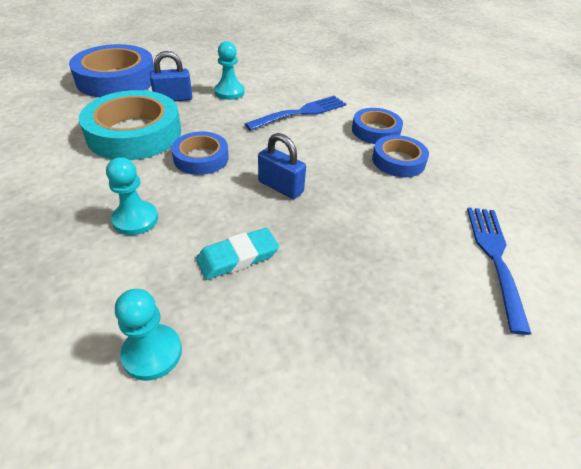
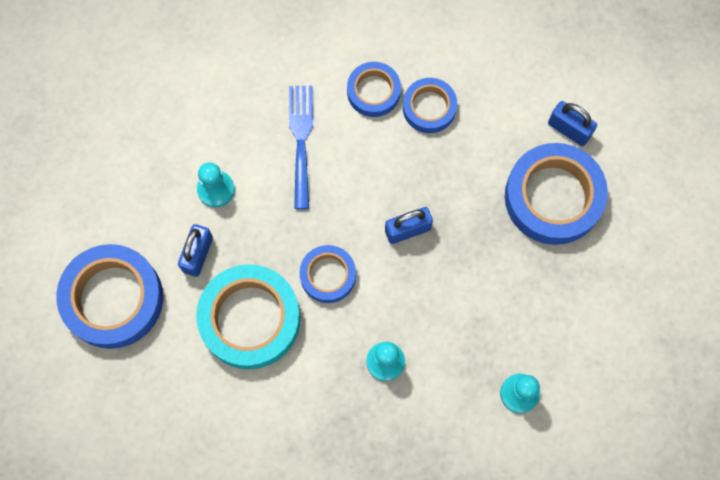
camera: 55 degrees left, 30 degrees up
turquoise eraser [196,228,279,280] -> none
blue fork [467,207,531,335] -> blue padlock [548,101,597,146]
none -> blue tape [505,143,608,245]

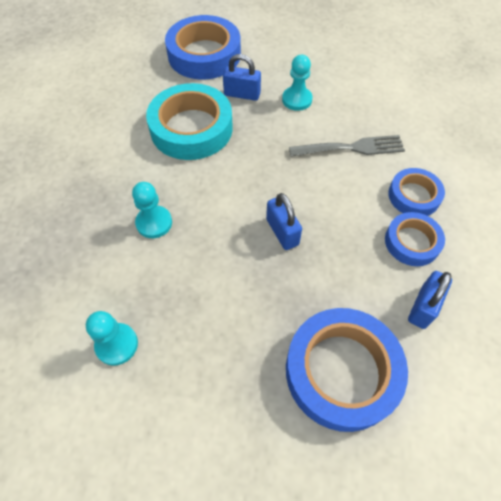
camera: 85 degrees right, 15 degrees down
blue fork [289,86,313,209] -> grey fork [289,135,405,157]
blue tape [299,245,356,303] -> none
blue padlock [548,101,597,146] -> blue padlock moved to [408,271,452,329]

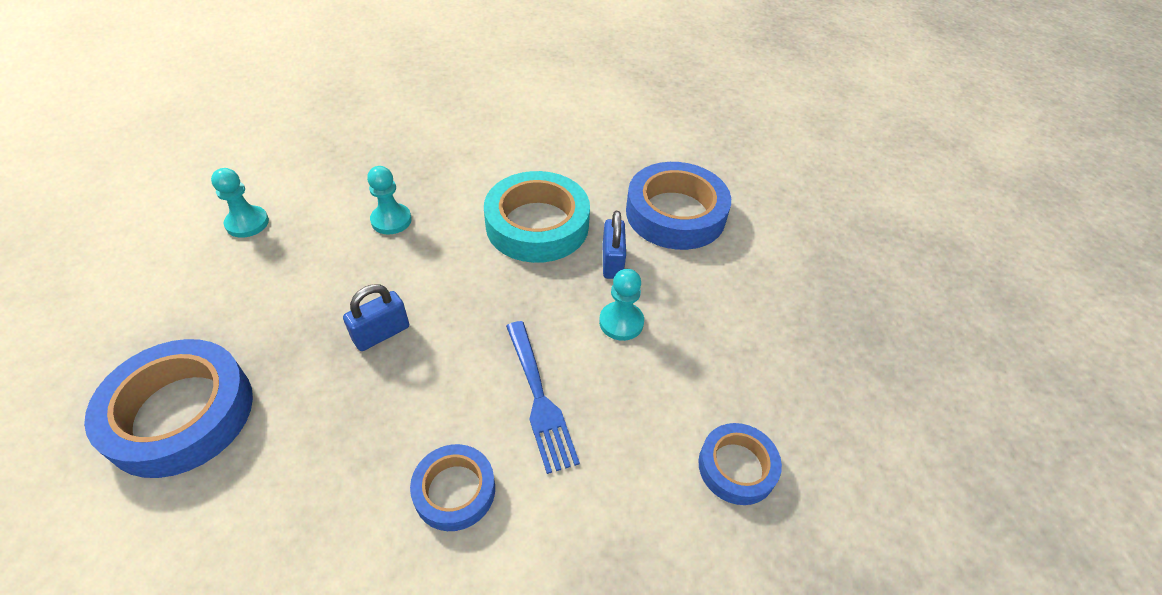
camera: 75 degrees right, 10 degrees down
grey fork [289,135,405,157] -> blue fork [506,321,580,474]
blue tape [385,212,445,266] -> blue tape moved to [698,423,782,505]
blue padlock [408,271,452,329] -> none

